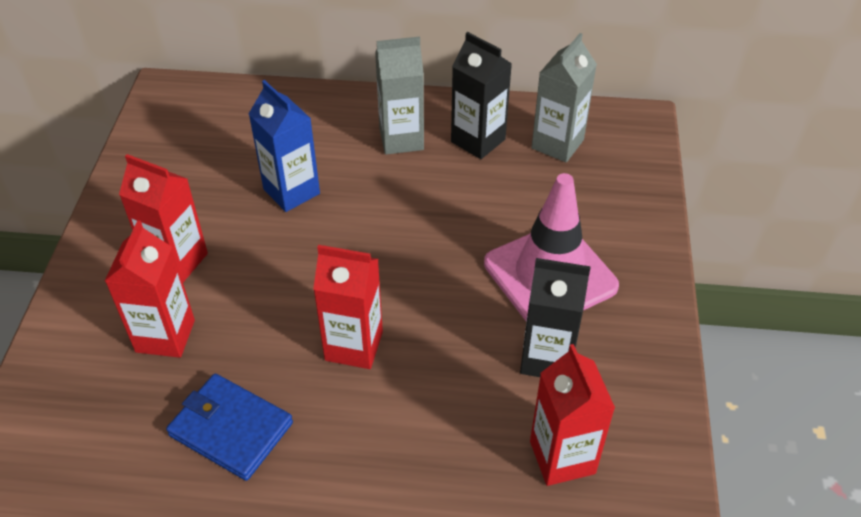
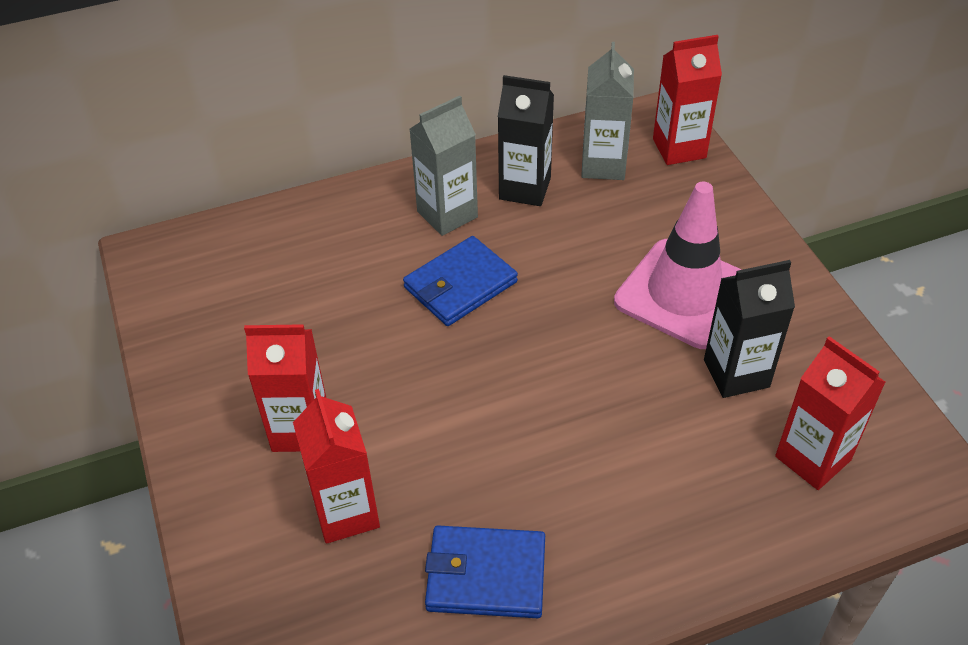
camera: 25 degrees left, 0 degrees up
blue carton [249,80,320,212] -> none
red carton [313,245,383,369] -> red carton moved to [653,35,722,165]
none -> blue wallet [403,236,518,326]

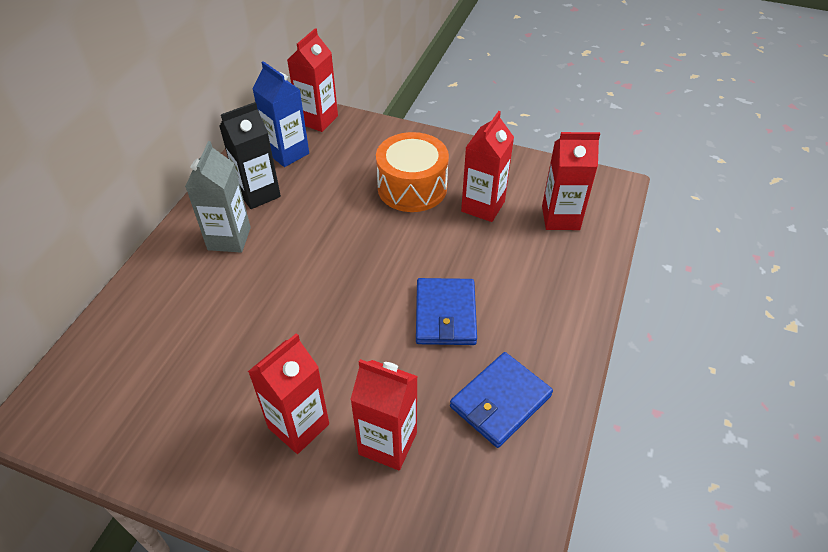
camera: 50 degrees left, 0 degrees up
blue wallet [403,236,518,326] -> blue wallet moved to [416,278,477,345]
grey carton [581,42,634,180] -> blue carton [252,61,309,167]
pink traffic cone [614,181,742,349] -> orange drum [376,132,449,212]
black carton [704,260,795,398] -> red carton [461,111,514,222]

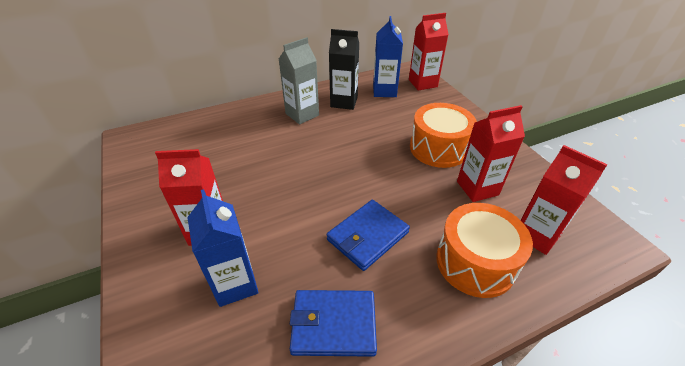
camera: 45 degrees right, 5 degrees down
red carton [350,359,418,471] -> blue carton [187,189,259,307]
none -> orange drum [436,203,533,298]

